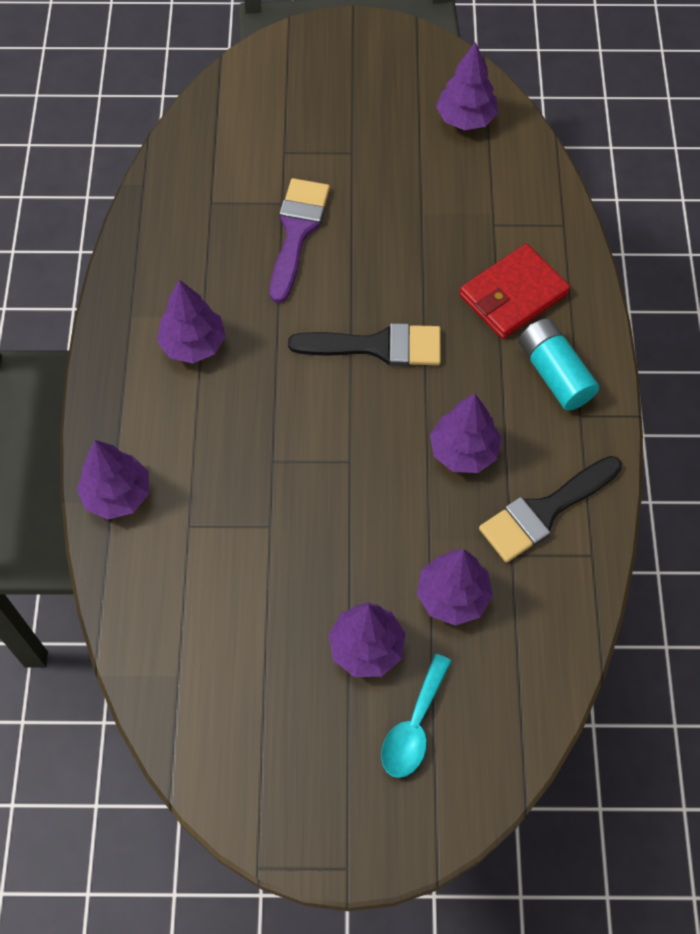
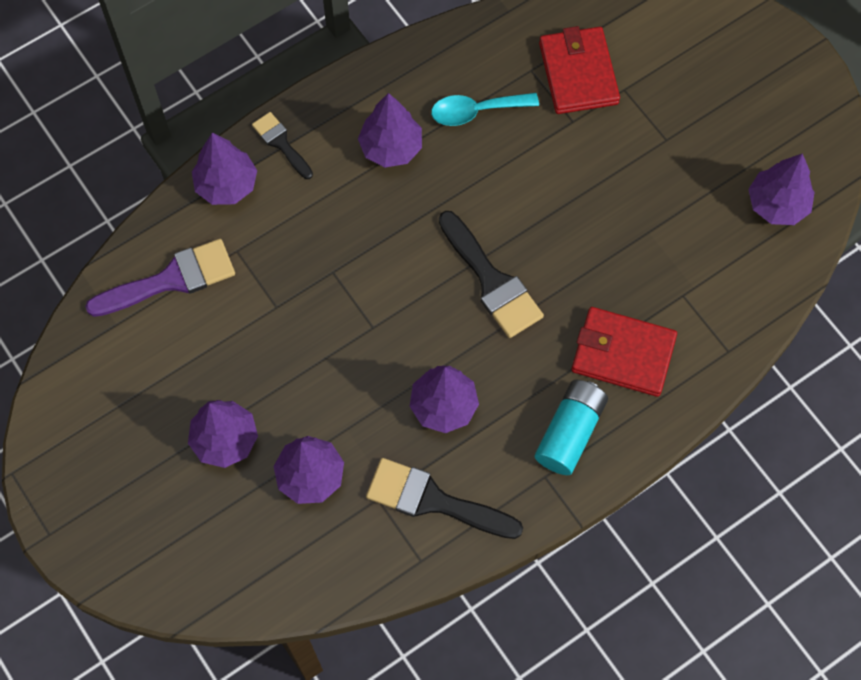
camera: 55 degrees right, 5 degrees up
purple brush [270,178,330,303] -> purple brush moved to [85,239,235,317]
turquoise spoon [381,654,452,778] -> turquoise spoon moved to [431,93,539,126]
none -> black brush [252,112,313,179]
none -> red wallet [539,26,620,114]

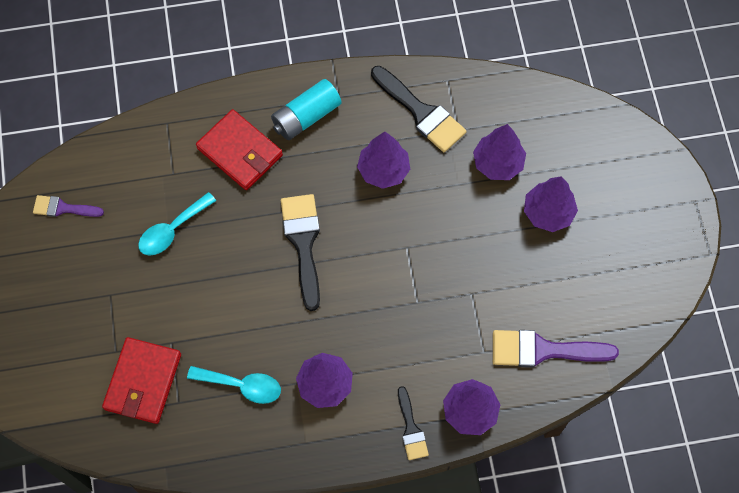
camera: 155 degrees left, 0 degrees up
purple tree [748,153,815,225] -> purple brush [33,195,104,217]
none -> turquoise spoon [138,192,216,256]

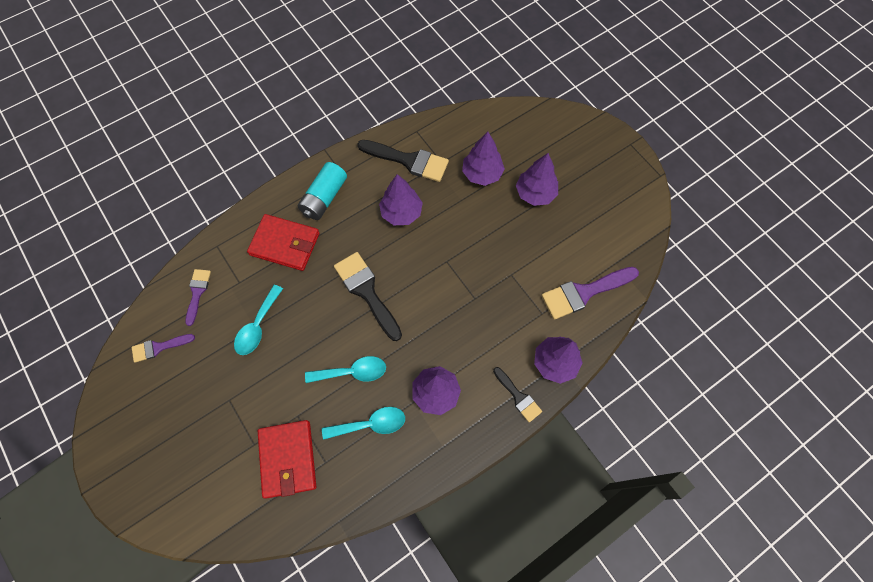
camera: 25 degrees left, 0 degrees up
none -> purple brush [185,269,211,326]
none -> turquoise spoon [305,356,386,383]

